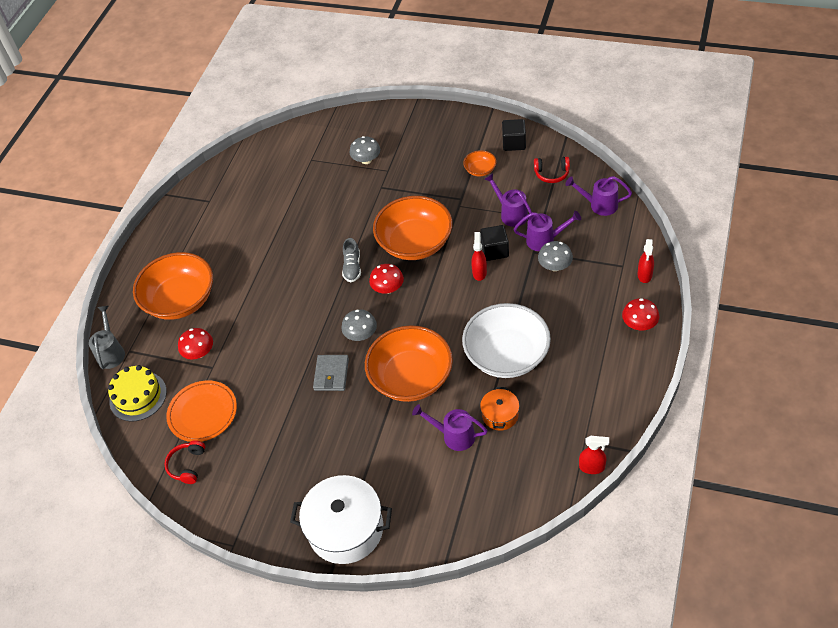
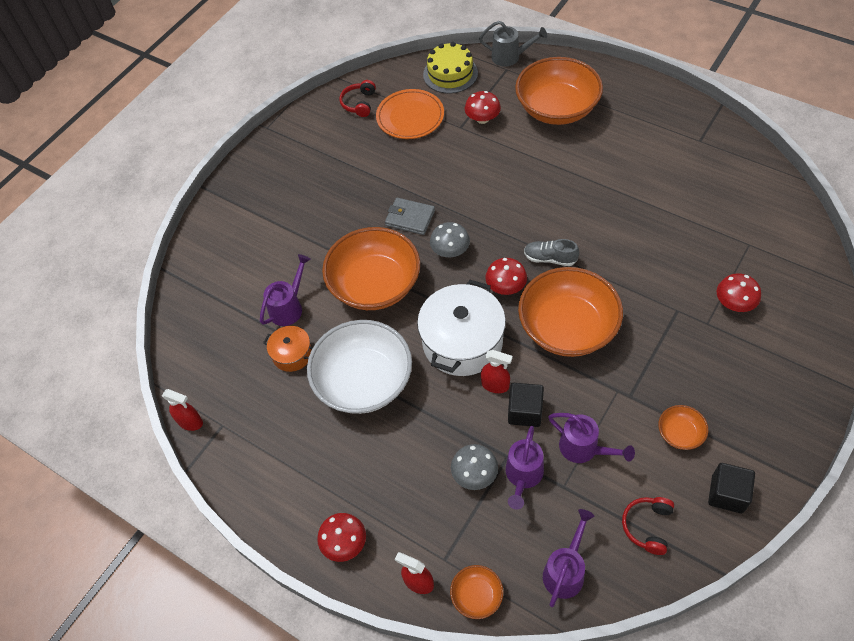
camera: 105 degrees right, 5 degrees up
red headphones [164,440,205,484] -> red headphones turned 105 degrees counterclockwise [339,80,376,117]
white pot [290,475,392,564] -> white pot moved to [417,280,506,376]
grey mushroom [349,136,380,164] -> red mushroom [717,273,761,312]
purple watering can [485,173,532,227] -> purple watering can turned 60 degrees clockwise [548,413,635,463]
red spray bottle [579,436,609,474] -> red spray bottle turned 90 degrees counterclockwise [162,389,203,431]
none -> orange bowl [450,565,503,619]

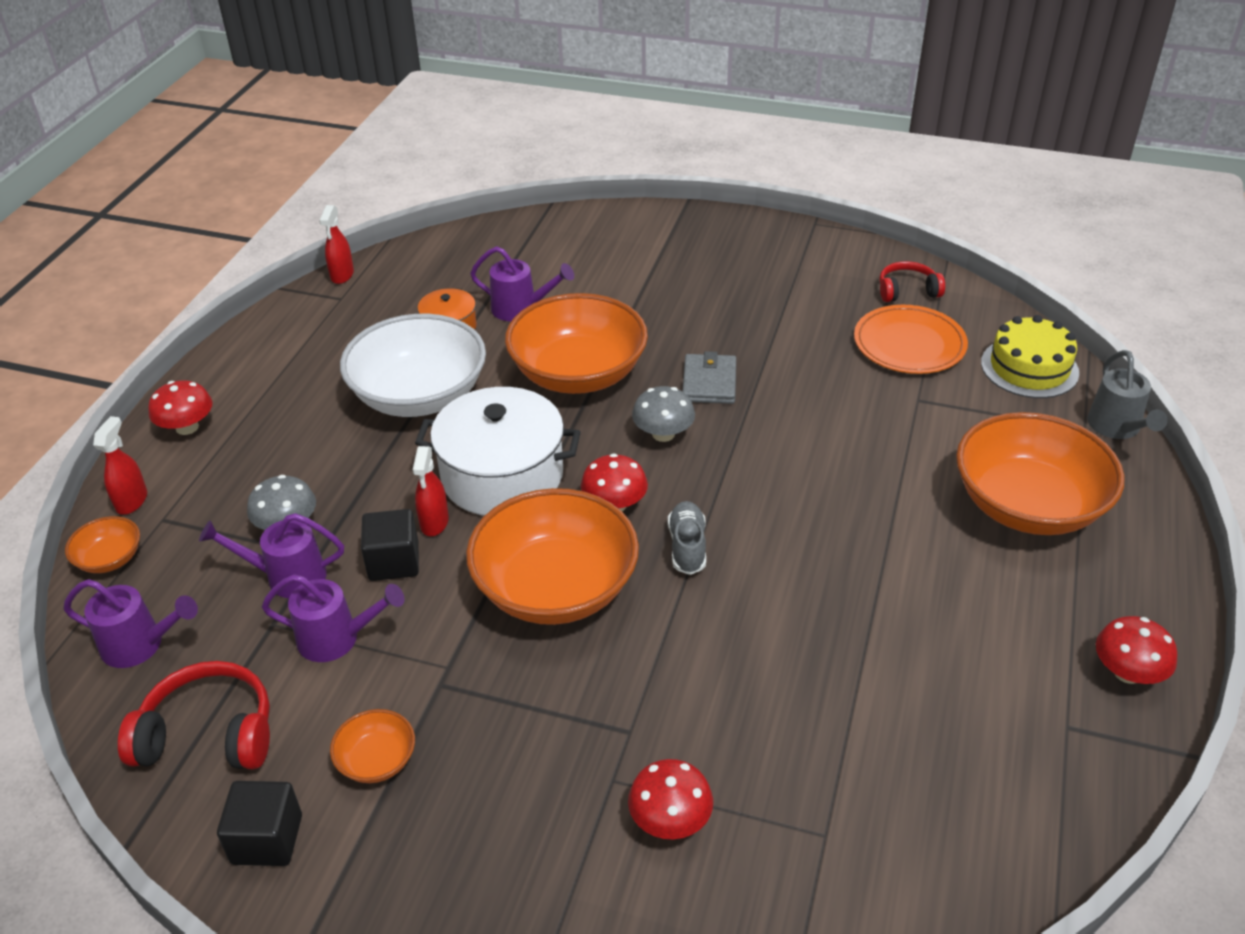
camera: 70 degrees right, 15 degrees down
red mushroom [465,91,501,124] -> red mushroom moved to [1096,616,1178,684]
purple watering can [548,413,635,463] -> purple watering can turned 105 degrees counterclockwise [262,574,405,662]
red headphones [622,497,674,555] -> red headphones [118,661,270,769], size x1.56

